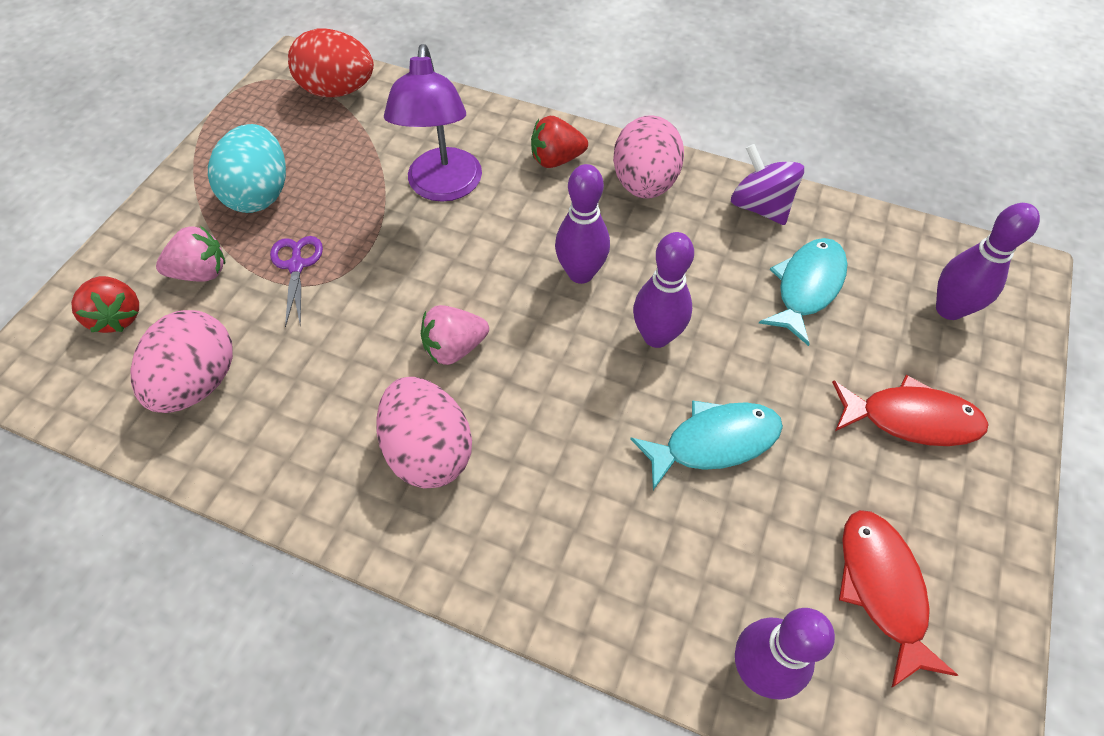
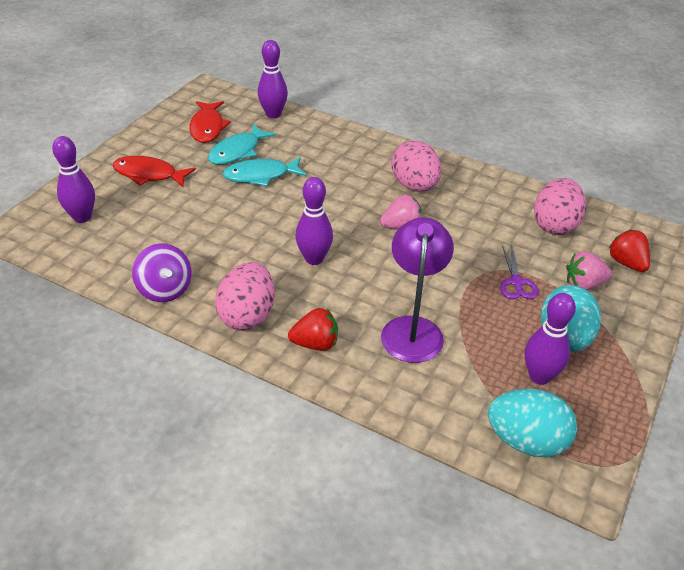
camera: 175 degrees left, 15 degrees down
red egg [288,29,374,97] -> turquoise egg [488,389,577,457]
purple bowling pin [633,232,694,348] -> purple bowling pin moved to [525,293,576,385]
turquoise fish [759,238,847,346] -> turquoise fish moved to [208,124,276,165]

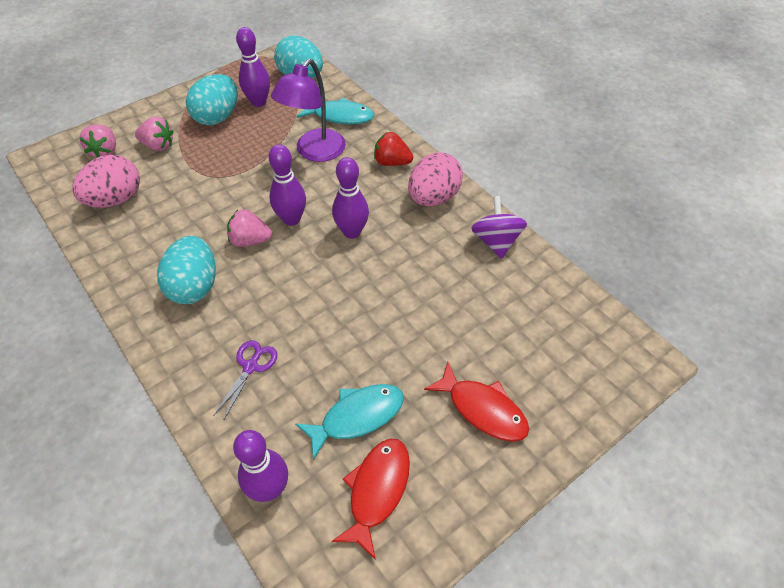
camera: 155 degrees left, 10 degrees up
purple bowling pin [52,136,95,223] -> purple bowling pin moved to [269,144,306,226]
turquoise fish [223,157,306,186] -> turquoise fish moved to [296,98,374,125]
pink egg [391,141,442,192] -> turquoise egg [157,236,216,304]
purple scissors [500,245,539,299] -> purple scissors moved to [213,340,277,419]
red strawberry [608,230,650,272] -> pink strawberry [80,124,116,158]

